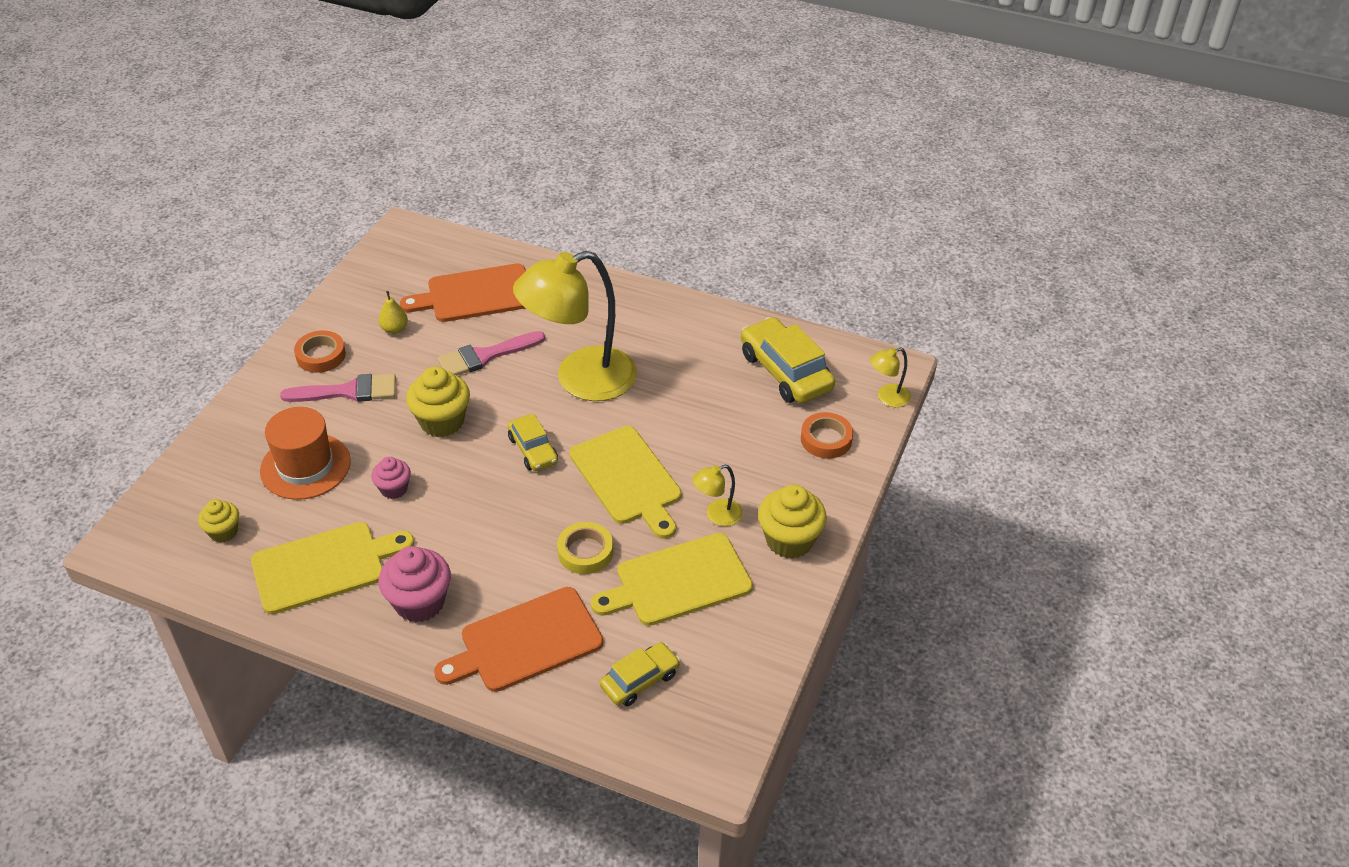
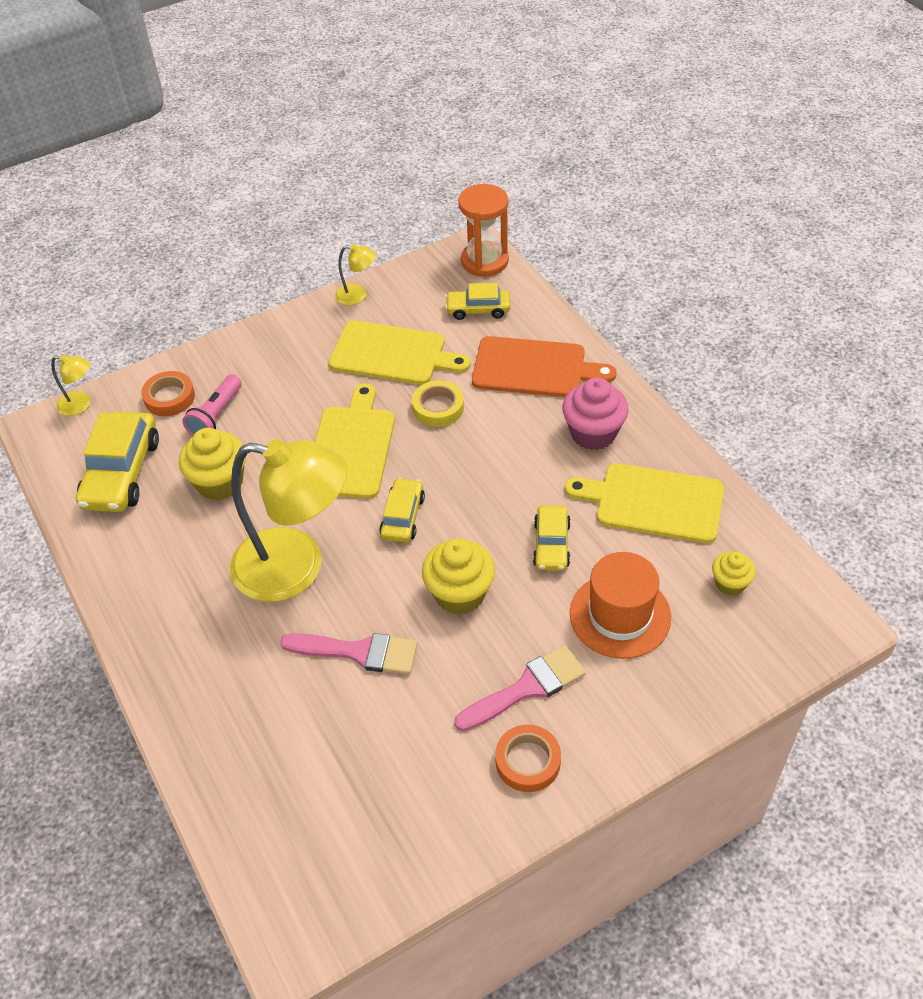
camera: 140 degrees left, 5 degrees up
pink brush [280,374,396,402] -> pink brush turned 120 degrees clockwise [454,645,586,731]
pink cupcake [371,457,411,499] -> yellow car [533,505,571,571]
yellow pear [379,291,408,334] -> none
orange cutting board [400,264,526,322] -> none
yellow lamp [692,465,743,526] -> yellow lamp moved to [335,244,376,305]
yellow cupcake [758,485,827,559] -> yellow cupcake moved to [179,428,246,501]
none -> pink flashlight [182,374,242,436]
none -> orange hourglass [458,184,509,276]

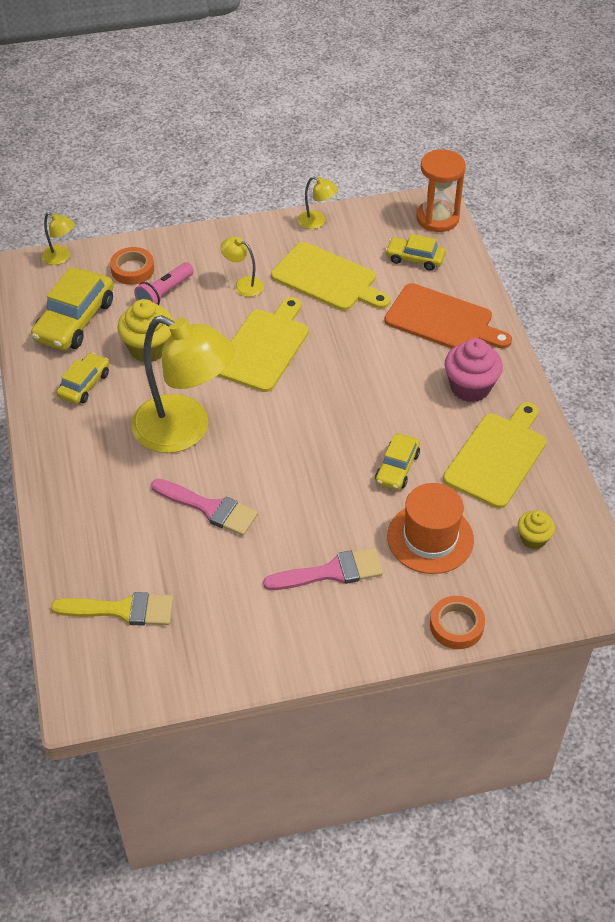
camera: 15 degrees right, 0 degrees up
yellow car [379,477,425,543] -> yellow car moved to [57,352,109,404]
yellow tape [412,380,464,427] -> none
yellow cupcake [422,538,495,615] -> none
orange tape [495,725,561,792] -> orange tape moved to [430,596,485,649]
yellow cutting board [565,463,724,543] -> yellow cutting board turned 90 degrees clockwise [443,402,547,508]
none -> yellow brush [51,592,173,626]
none -> yellow lamp [220,237,264,297]

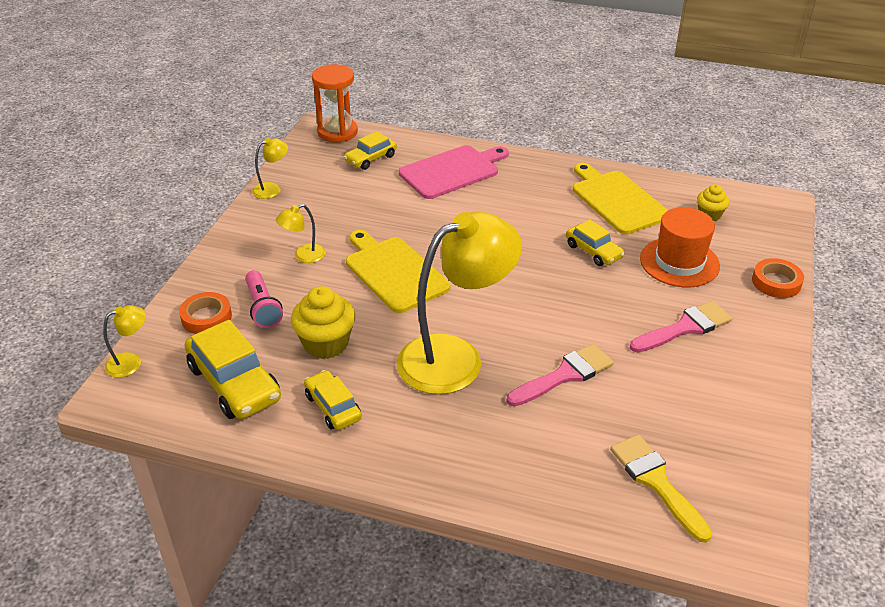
camera: 60 degrees left, 10 degrees down
yellow brush [51,592,173,626] -> yellow brush turned 60 degrees counterclockwise [610,434,712,543]
pink brush [263,548,383,590] -> pink brush turned 45 degrees clockwise [630,301,733,353]
yellow cutting board [271,242,390,311] -> none
orange cutting board [384,283,512,349] -> pink cutting board [399,145,509,199]
pink cupcake [444,338,503,402] -> none

